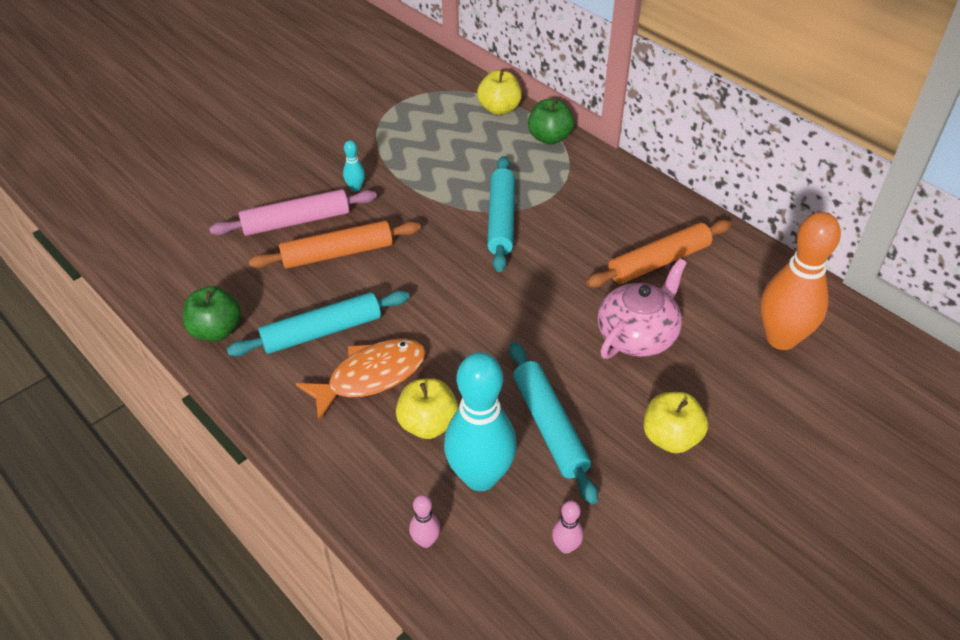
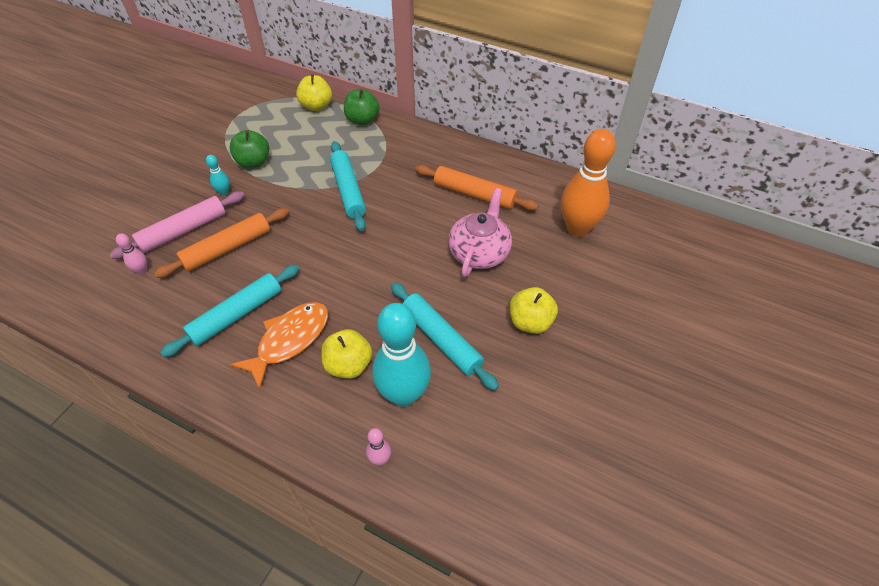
camera: 20 degrees left, 5 degrees up
green apple [183,286,241,341] -> green apple moved to [229,130,269,168]
pink bowling pin [552,500,583,554] -> pink bowling pin moved to [116,233,147,274]
orange rolling pin [586,220,732,288] -> orange rolling pin turned 75 degrees clockwise [415,165,539,211]

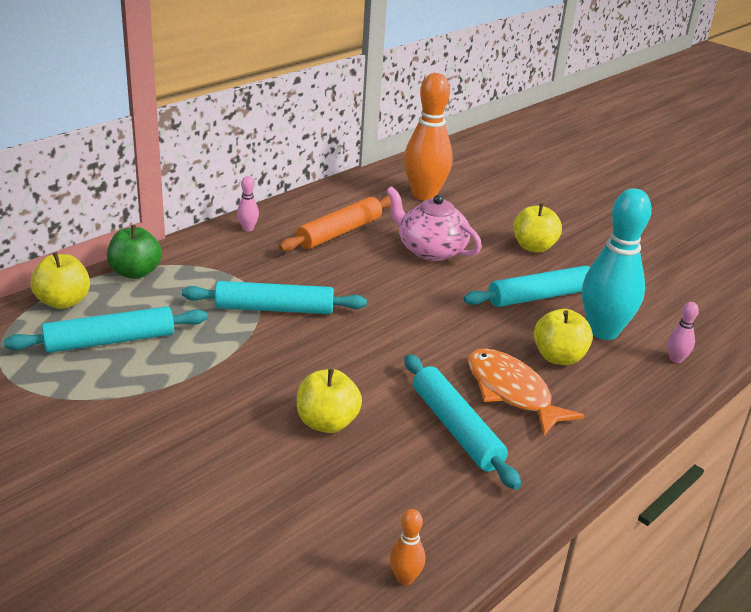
camera: 75 degrees left, 20 degrees down
pink rolling pin [109,191,245,259] -> none
pink bowling pin [116,233,147,274] -> pink bowling pin moved to [237,176,259,231]
orange rolling pin [154,208,289,278] -> yellow apple [297,369,362,433]
turquoise bowling pin [206,155,230,196] -> none
green apple [229,130,269,168] -> none
none -> turquoise rolling pin [4,306,208,353]
none -> orange bowling pin [390,509,425,585]

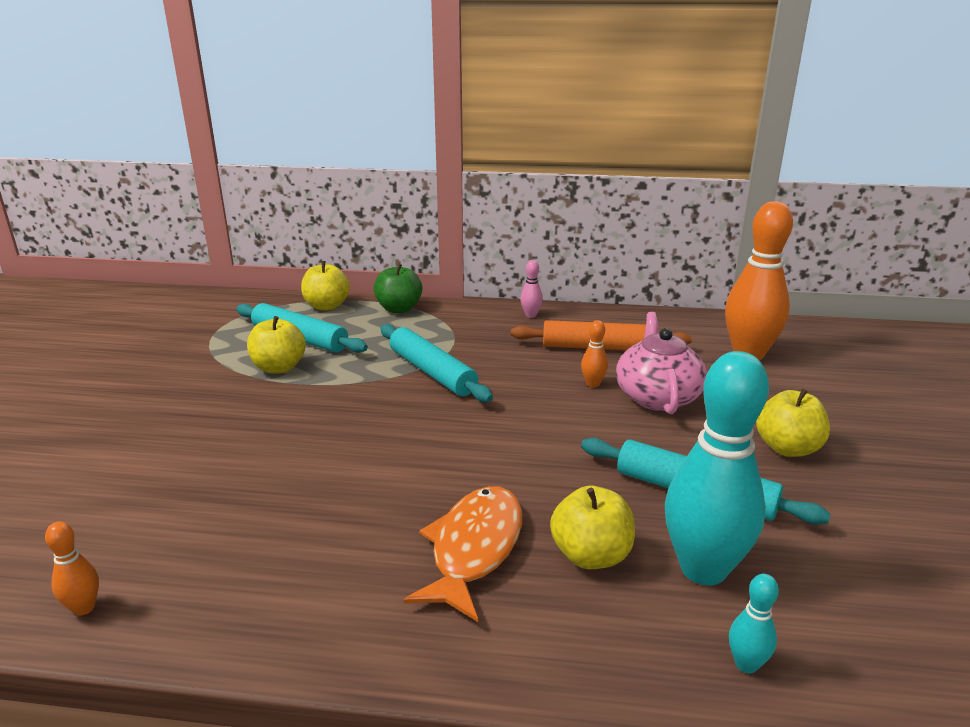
camera: 55 degrees right, 5 degrees down
yellow apple [297,369,362,433] -> yellow apple moved to [247,316,306,374]
turquoise rolling pin [405,354,521,490] -> none
pink bowling pin [668,302,699,363] -> turquoise bowling pin [729,574,779,673]
none -> orange bowling pin [581,320,608,387]

